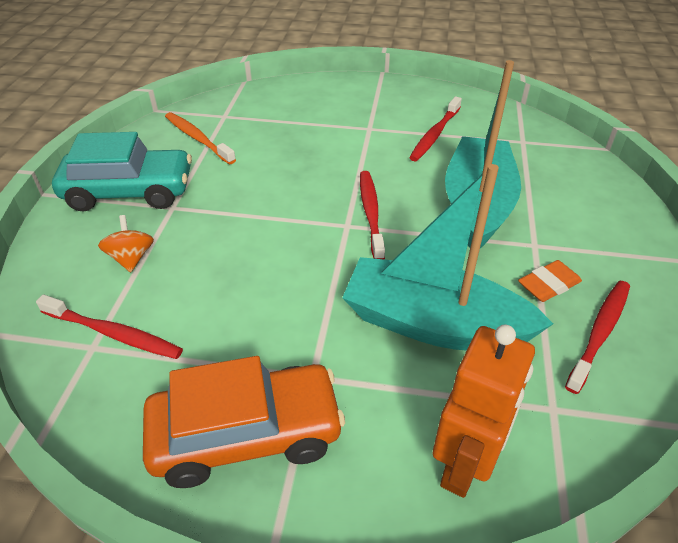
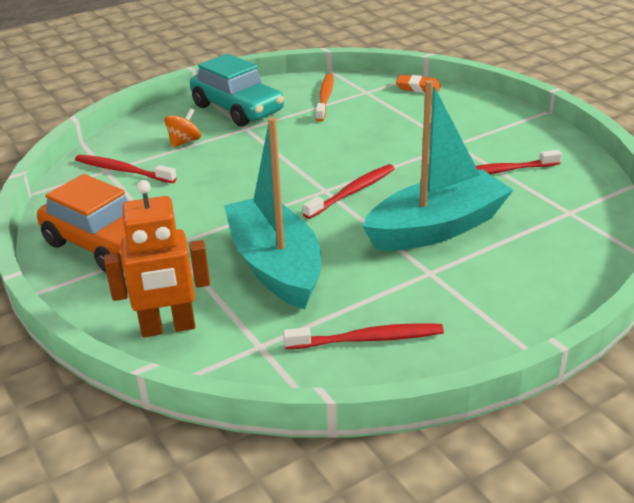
camera: 50 degrees right, 10 degrees down
red toothbrush [36,295,183,359] -> red toothbrush turned 135 degrees clockwise [75,155,177,183]
orange eraser [518,260,582,302] -> orange eraser moved to [396,75,441,93]

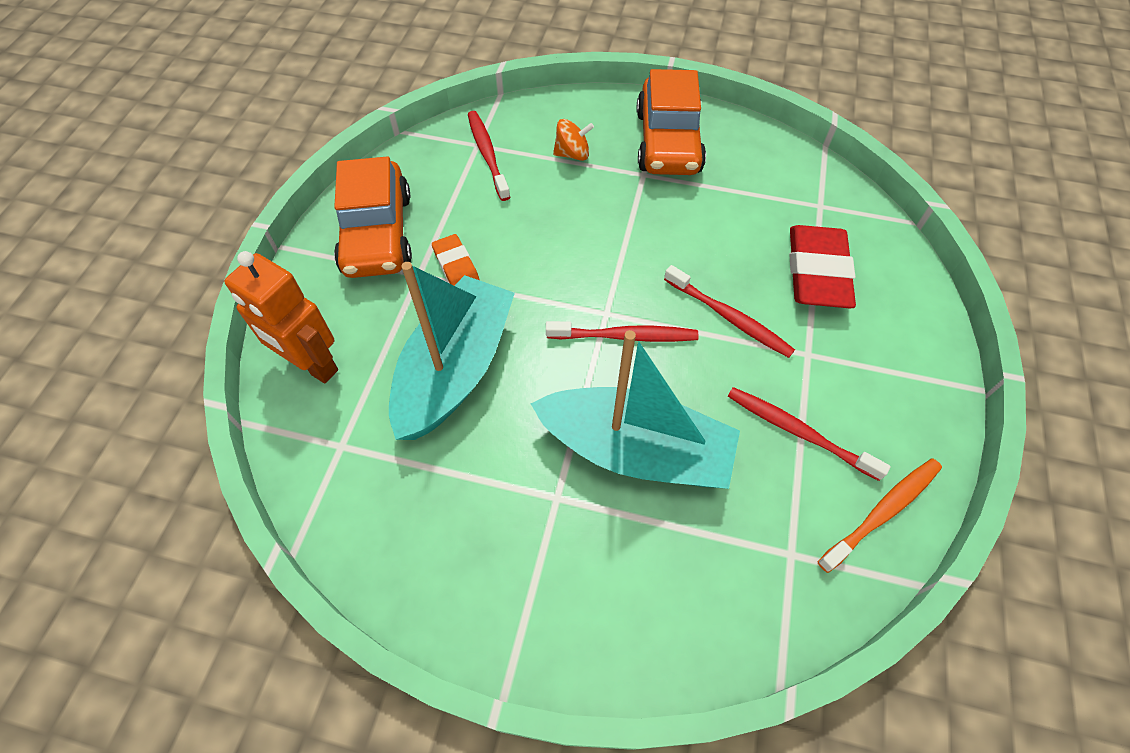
camera: 45 degrees right, 25 degrees up
turquoise car [190,54,284,127] -> orange car [636,69,706,175]
red toothbrush [283,323,444,349] -> red toothbrush moved to [664,265,795,358]
orange toothbrush [316,73,334,122] -> orange toothbrush moved to [818,459,942,573]
orange eraser [396,75,441,93] -> orange eraser moved to [432,234,480,286]
none -> red eraser [789,225,856,309]

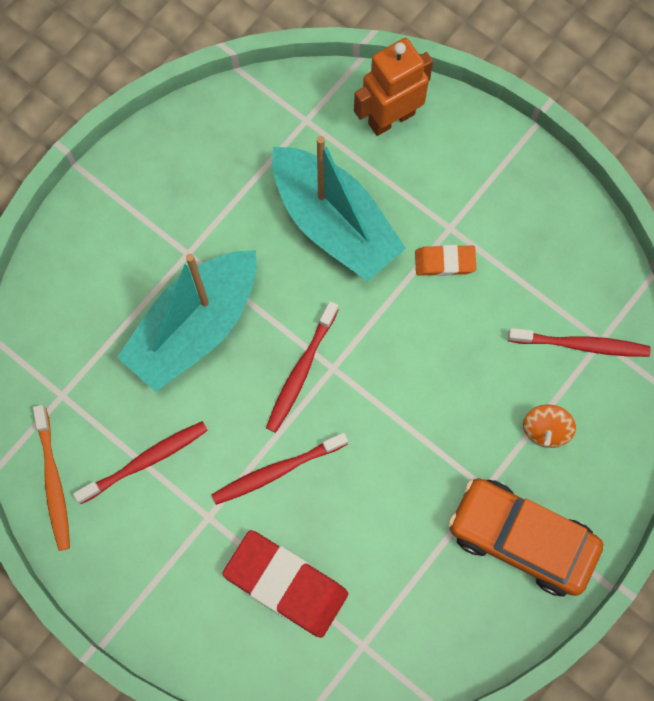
camera: 115 degrees right, 15 degrees up
orange car [334,156,412,278] -> none

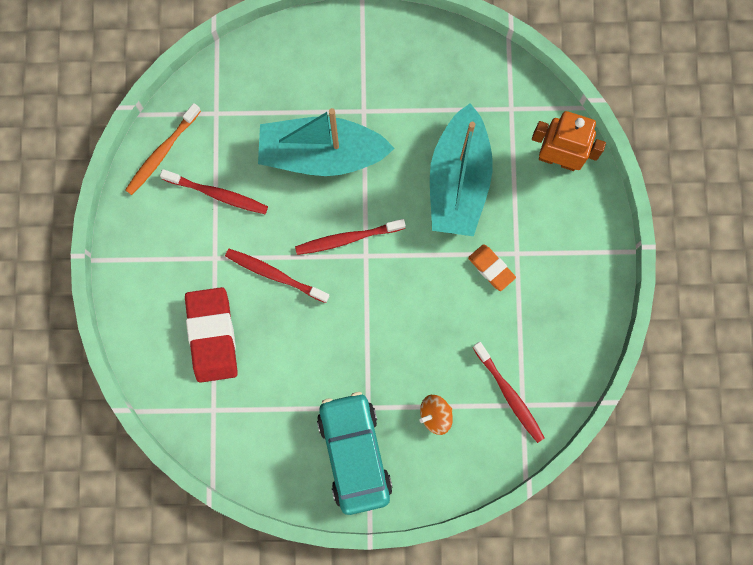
camera: 50 degrees right, 5 degrees up
orange car [448,478,603,596] -> turquoise car [317,392,393,515]

